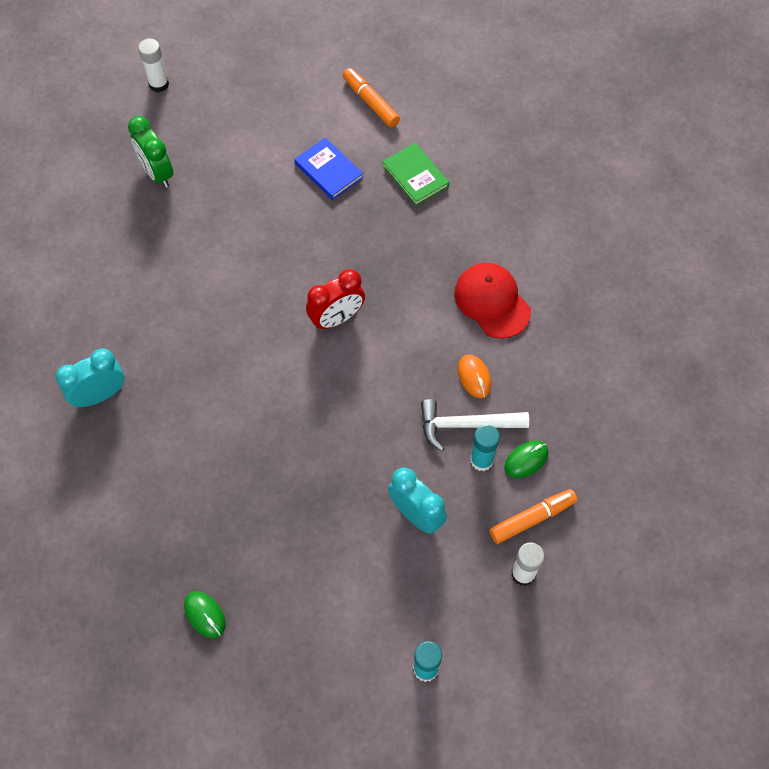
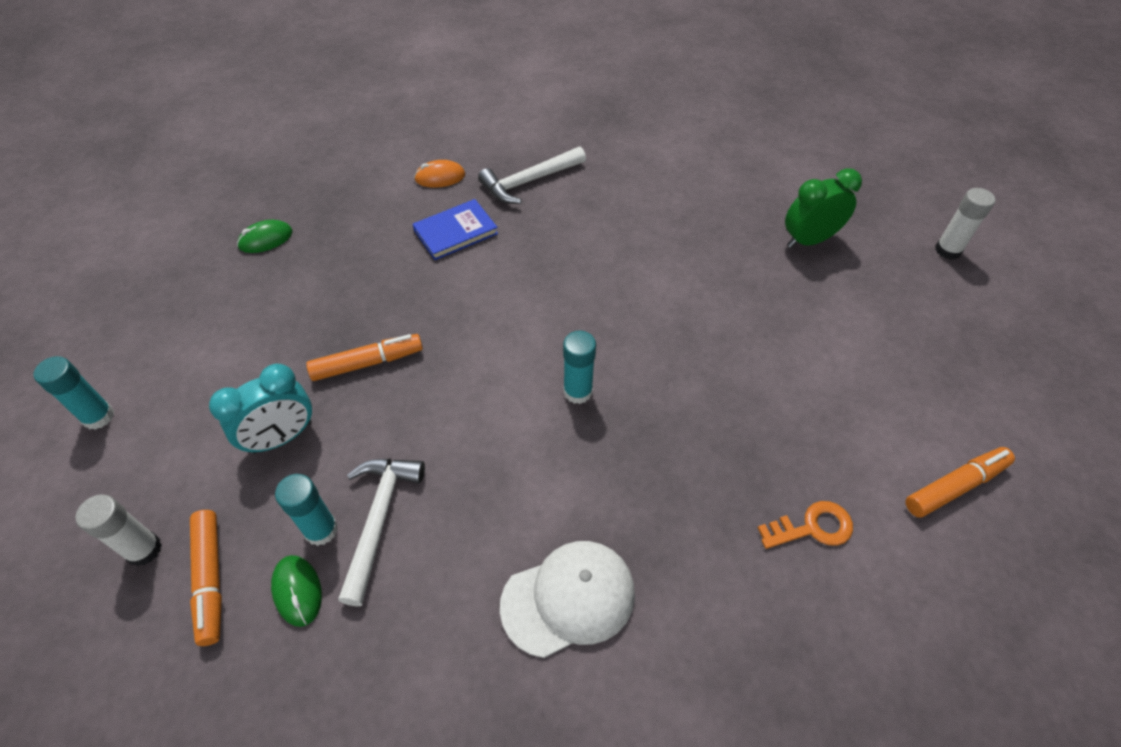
camera: 100 degrees right, 10 degrees down
turquoise clock [56,349,124,407] -> white hammer [478,147,586,204]
blue book [294,138,363,200] -> blue book moved to [413,199,498,260]
red clock [306,269,365,330] -> turquoise glue stick [563,331,596,404]
green book [382,143,449,206] -> orange key [757,501,853,549]
red cap [454,263,531,339] -> white cap [500,541,635,658]
orange mouse [458,354,491,398] -> orange mouse moved to [414,160,465,188]
none -> orange marker [306,334,423,381]

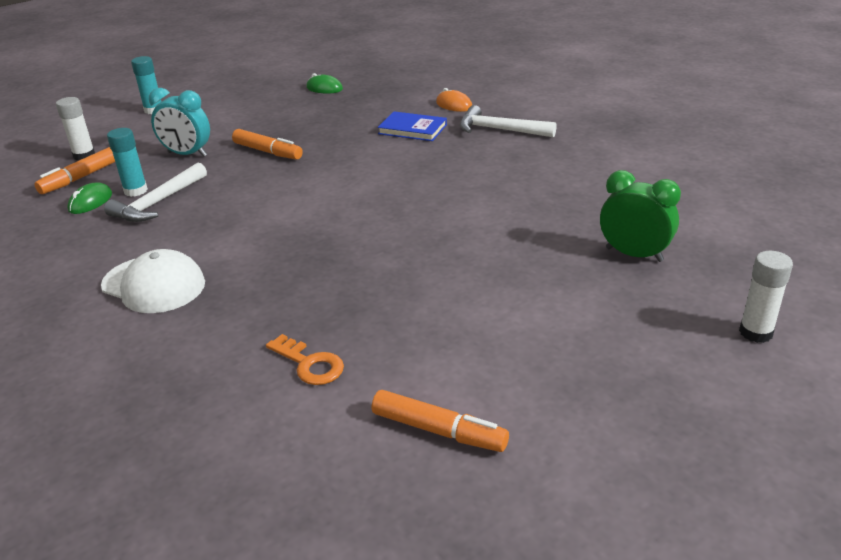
camera: 55 degrees right, 20 degrees down
white hammer [338,459,425,607] -> white hammer turned 150 degrees clockwise [104,162,207,222]
turquoise glue stick [563,331,596,404] -> none

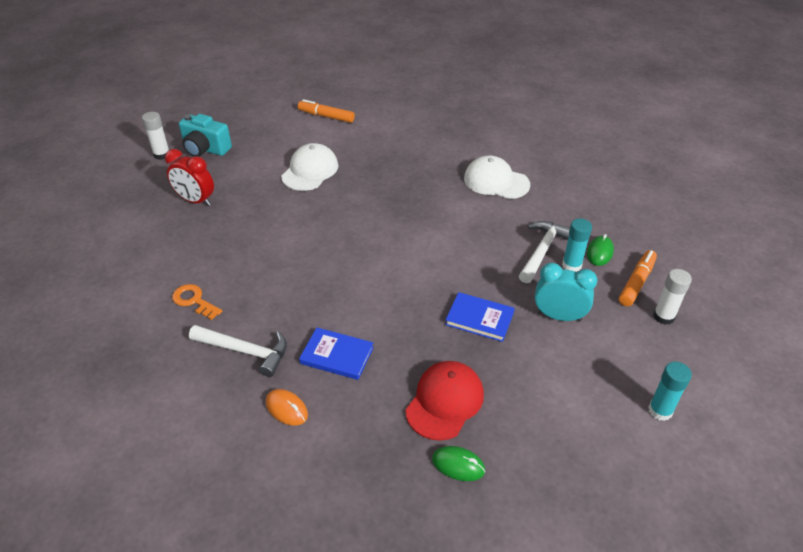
camera: 175 degrees right, 10 degrees up
orange marker [232,129,303,160] -> blue book [445,292,515,342]
orange key [266,334,344,385] -> orange key moved to [172,284,222,320]
green clock [600,170,681,262] -> red clock [165,149,214,206]
none -> turquoise camera [179,114,232,157]
none -> white cap [281,143,338,191]
none -> red cap [405,361,484,441]

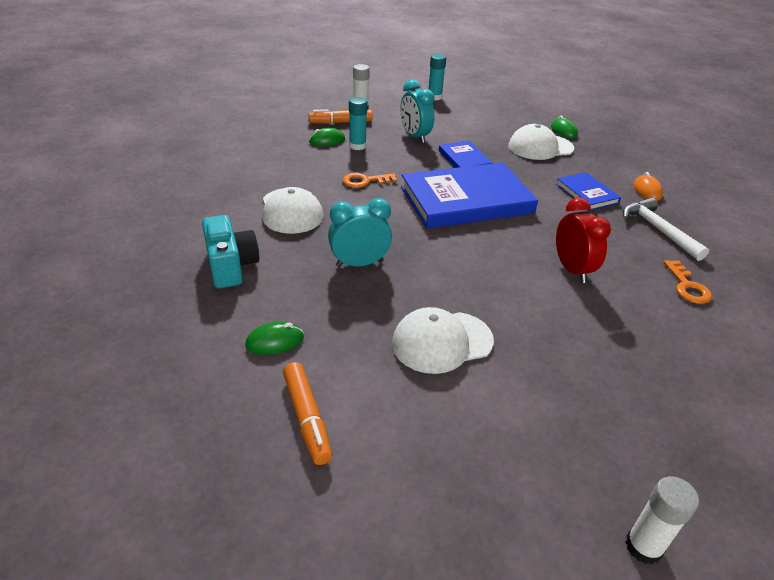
camera: 135 degrees left, 5 degrees down
red clock [165,149,214,206] -> red clock moved to [556,197,611,283]
turquoise camera [179,114,232,157] -> turquoise camera moved to [202,215,259,288]
red cap [405,361,484,441] -> white cap [509,124,574,160]
white hammer [519,221,570,283] -> none
none -> green mouse [245,322,304,355]
none -> turquoise clock [328,198,392,267]
none -> orange key [342,173,397,188]
none -> blue book [401,162,538,229]

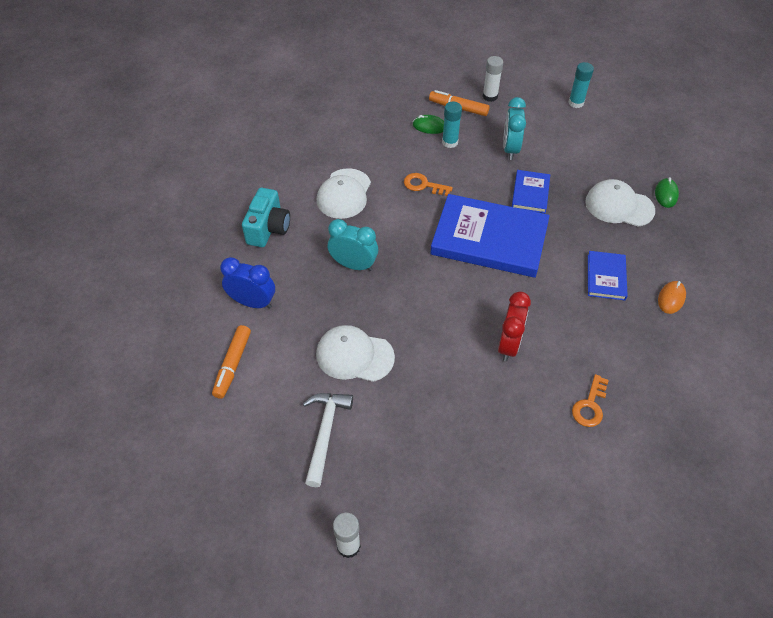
camera: 35 degrees right, 15 degrees up
green mouse [245,322,304,355] -> blue clock [220,257,275,309]
white hammer [623,197,709,261] -> white hammer moved to [303,393,353,487]

